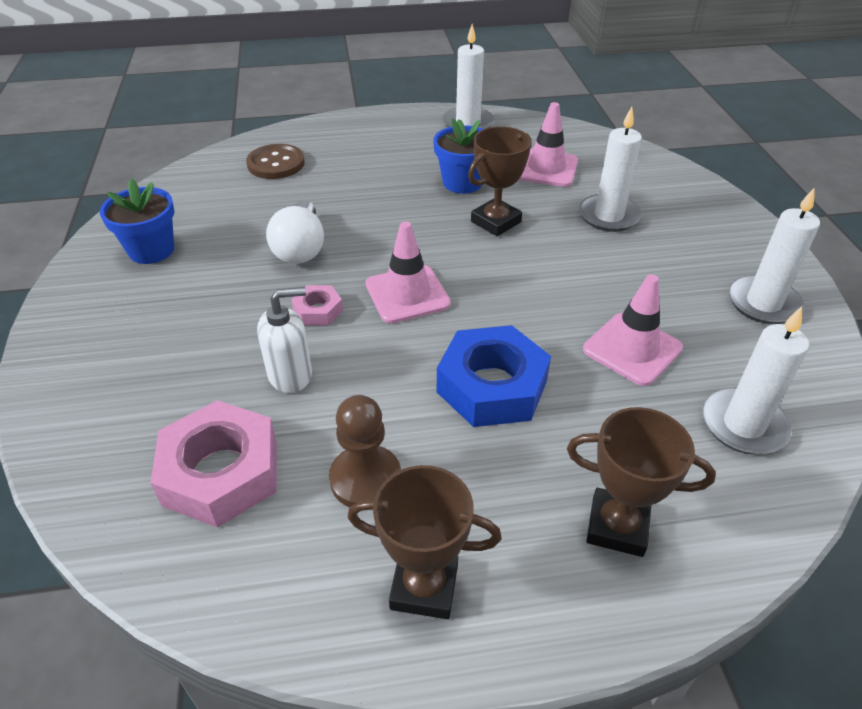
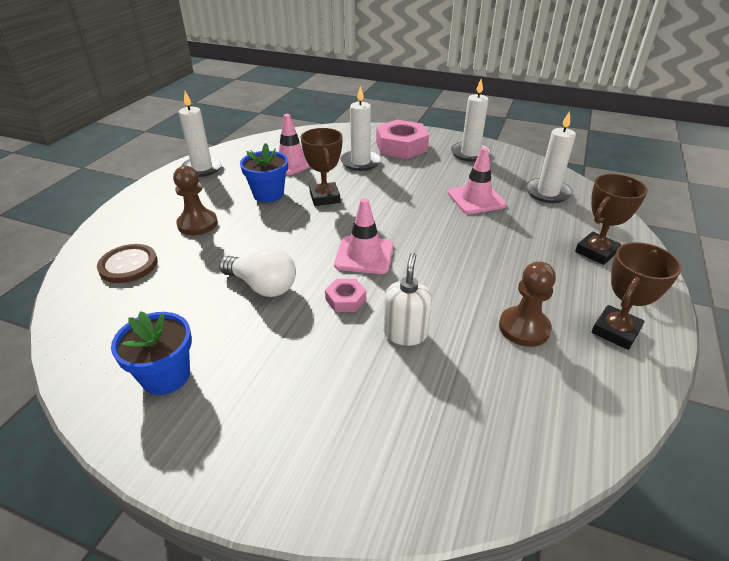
camera: 60 degrees left, 5 degrees down
pink nut [150,400,277,528] -> pink nut moved to [376,120,429,159]
blue nut [437,325,551,427] -> none
none -> brown pawn [173,166,218,235]

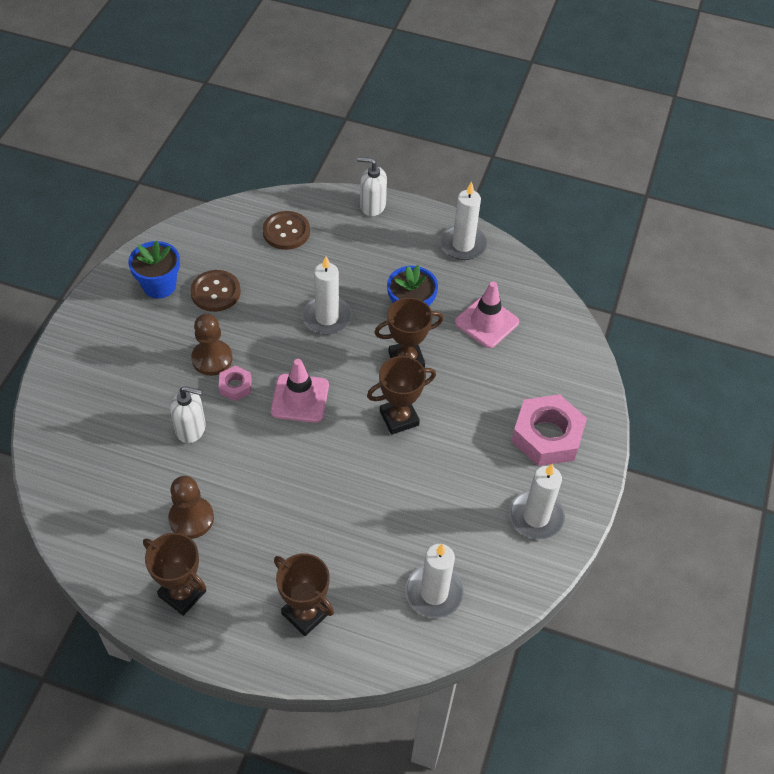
camera: 85 degrees right, 15 degrees up
brown pawn [173,166,218,235] -> brown pawn moved to [191,314,232,376]
white light bulb [219,247,296,297] -> none
white candle [340,86,381,171] -> white candle moved to [302,256,352,334]
pink traffic cone [448,147,506,214] -> none
none -> brown button [190,270,241,312]
none -> white soap dispenser [357,157,387,216]
none -> brown trophy [367,356,436,435]

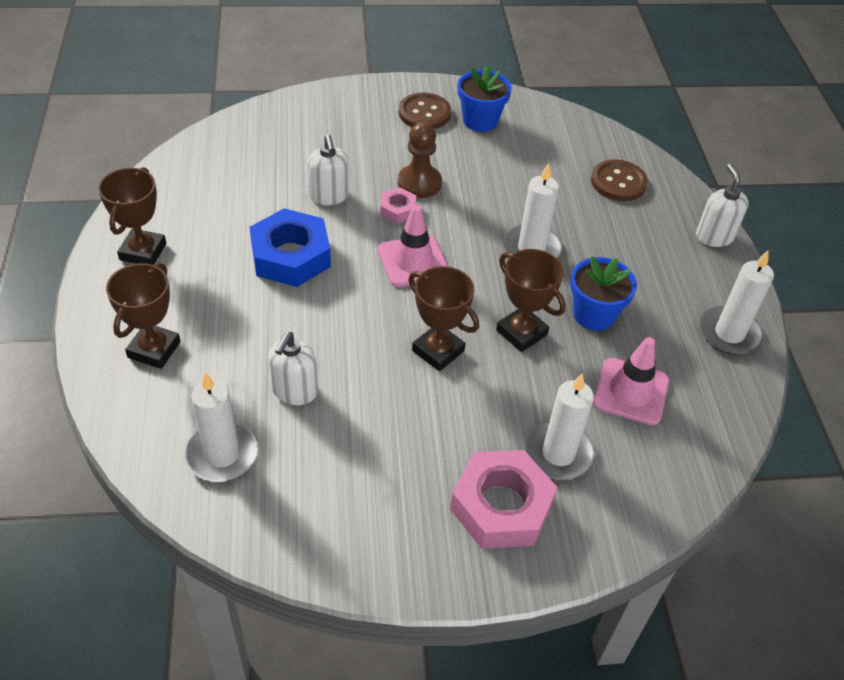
camera: 65 degrees right, 5 degrees down
brown pawn [168,476,214,539] -> none
brown button [190,270,241,312] -> brown button moved to [399,92,451,129]
white candle [509,464,565,539] -> white candle moved to [524,373,595,480]
none -> blue nut [250,208,331,287]
none -> white soap dispenser [268,332,318,405]

